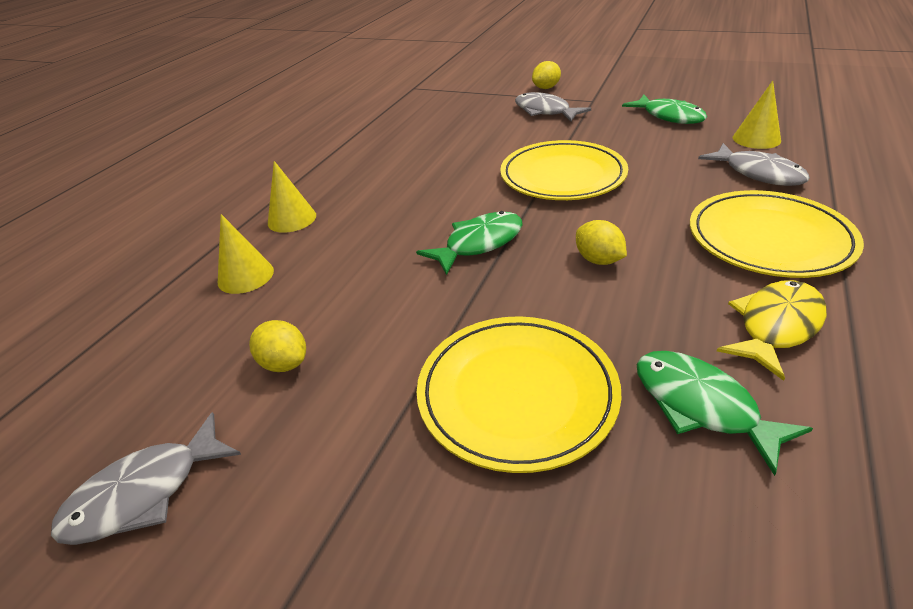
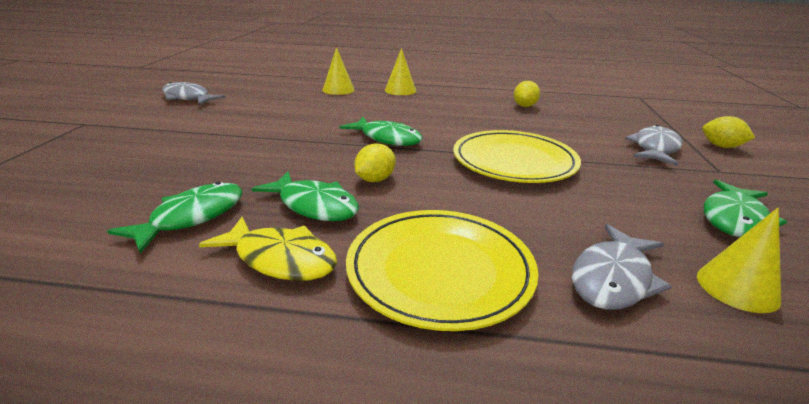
camera: 70 degrees right, 10 degrees down
yellow lemon [249,320,306,372] -> yellow lemon moved to [514,81,540,107]
yellow plate [417,316,621,473] -> none
none -> green fish [251,172,359,221]

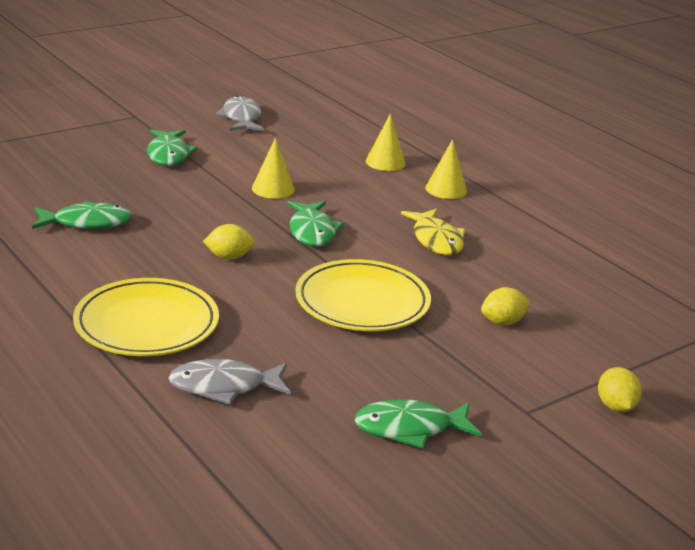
camera: 45 degrees right, 0 degrees up
yellow fish [199,217,337,281] -> yellow fish moved to [401,209,465,255]
green fish [251,172,359,221] -> green fish moved to [147,129,197,166]
yellow lemon [514,81,540,107] -> yellow lemon moved to [481,287,530,325]
grey fish [625,125,683,166] -> none
yellow cone [697,208,781,313] -> yellow cone moved to [252,137,295,199]

